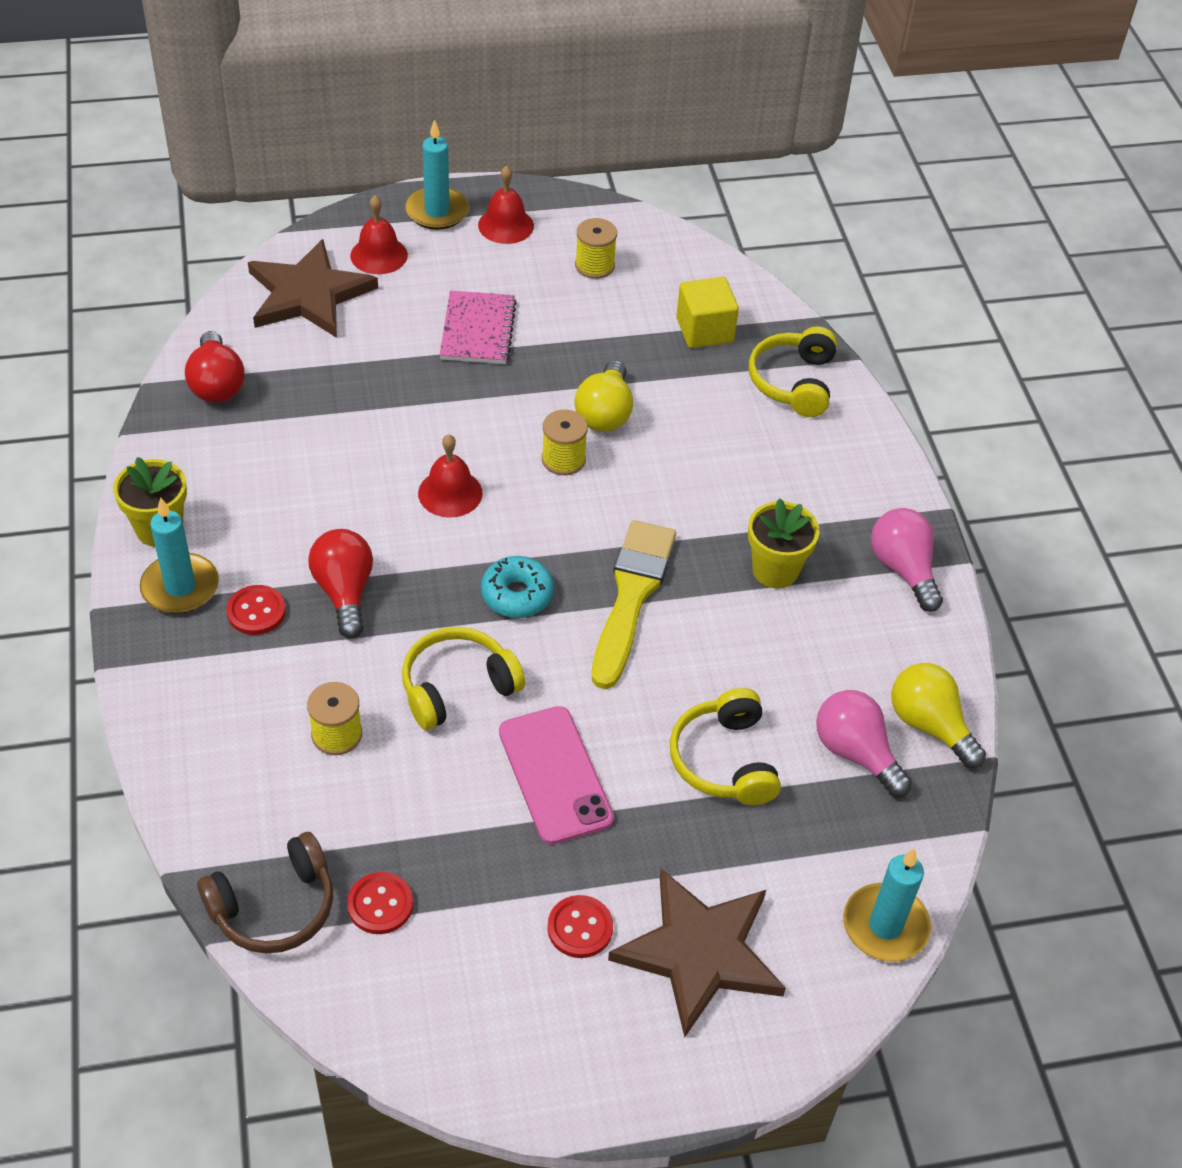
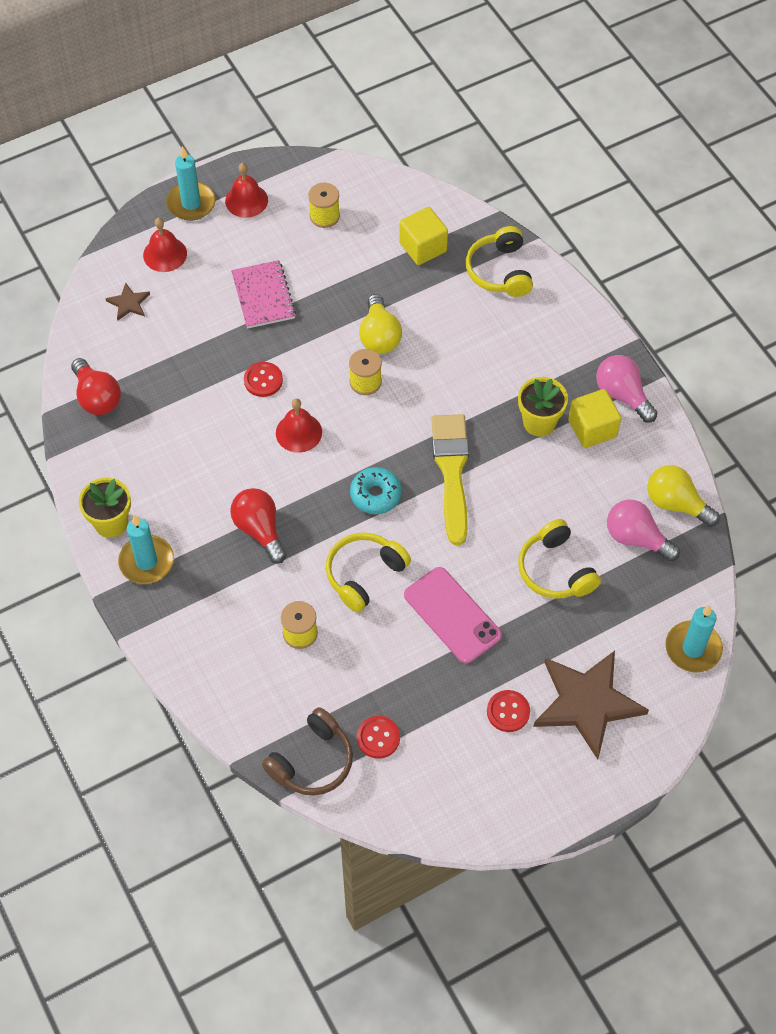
camera: 15 degrees left, 10 degrees up
red button [227,585,286,635] -> red button moved to [244,362,283,397]
brown star [248,239,378,338] -> brown star [105,283,150,321], size x0.44
none -> yellow cube [568,389,621,448]

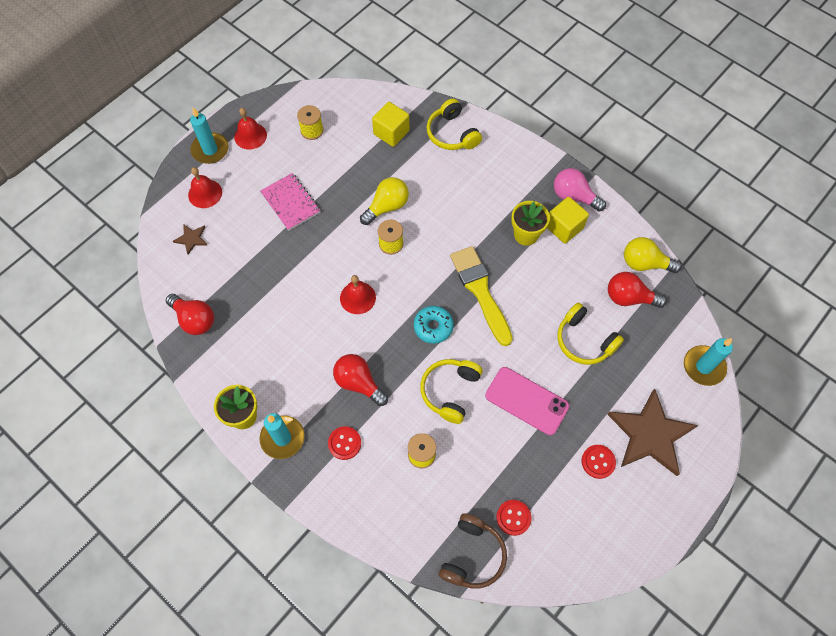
camera: 20 degrees left, 5 degrees up
red button [244,362,283,397] -> red button moved to [328,426,361,460]
yellow light bulb [359,294,402,354] -> yellow light bulb turned 105 degrees counterclockwise [360,177,409,225]
pink light bulb [607,500,680,562] -> red light bulb [608,272,667,308]

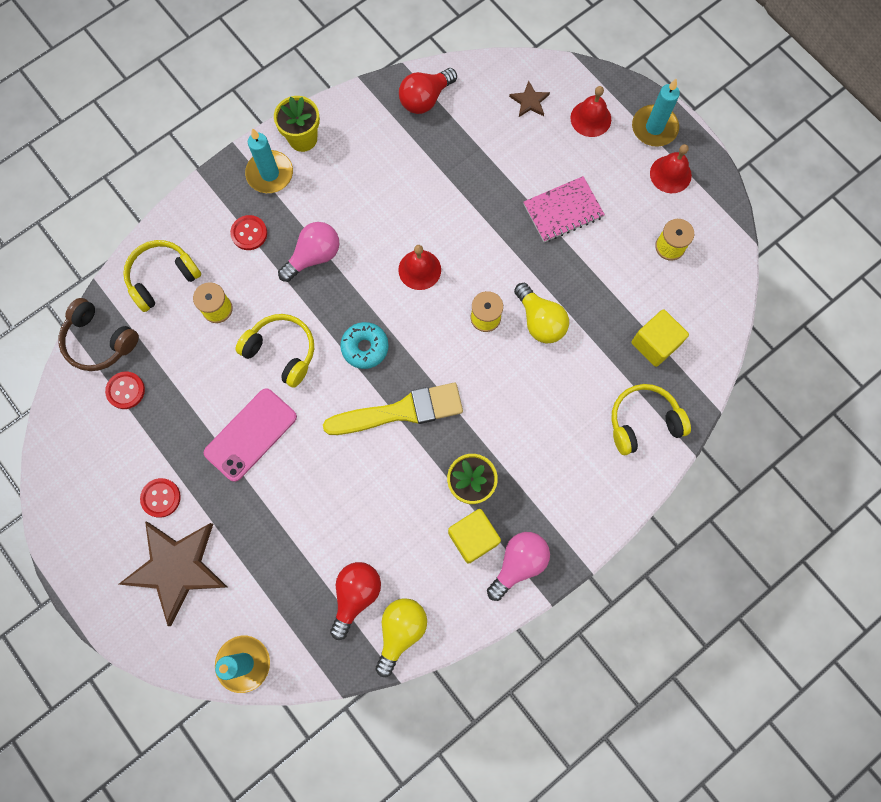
camera: 100 degrees right, 10 degrees up
red light bulb [333,354,388,406] -> pink light bulb [278,222,339,282]
yellow headphones [557,303,624,365] -> yellow headphones moved to [123,240,201,312]

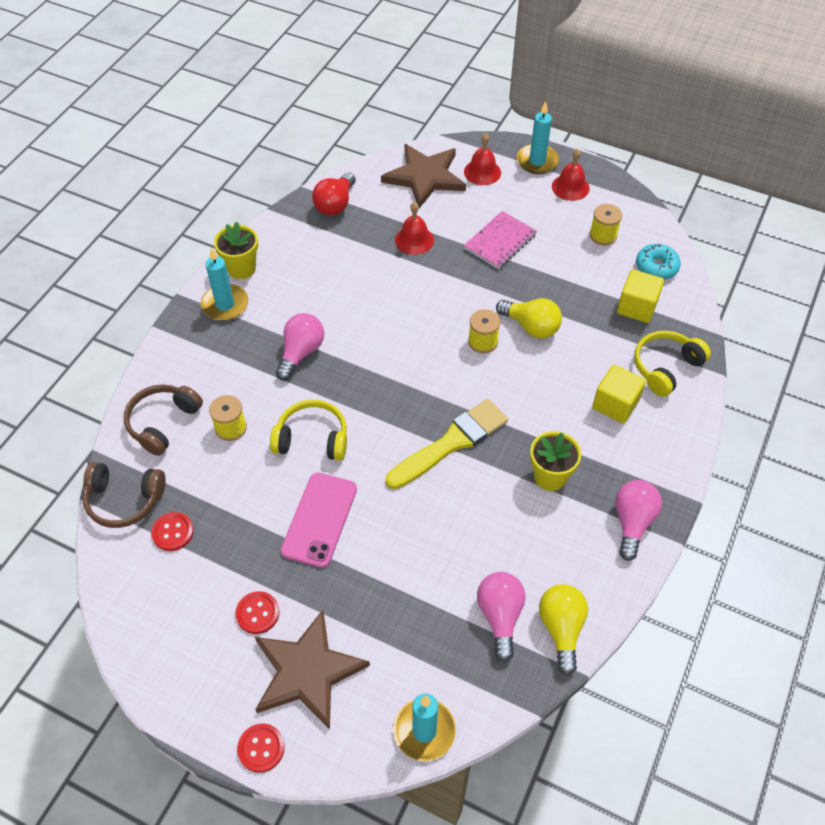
camera: 25 degrees left, 20 degrees down
yellow headphones [123,240,201,312] -> brown headphones [124,384,203,456]
red button [230,215,267,250] -> red button moved to [237,724,285,773]
red light bulb [330,562,381,640] -> pink light bulb [477,572,526,662]
turquoise donut [340,322,389,369] -> turquoise donut moved to [636,244,681,280]
red bell [398,245,441,290] -> red bell moved to [395,202,434,255]
yellow cube [448,509,501,564] -> yellow cube moved to [592,365,646,424]
brown star [509,81,550,117] -> brown star [381,144,466,208], size x2.28

